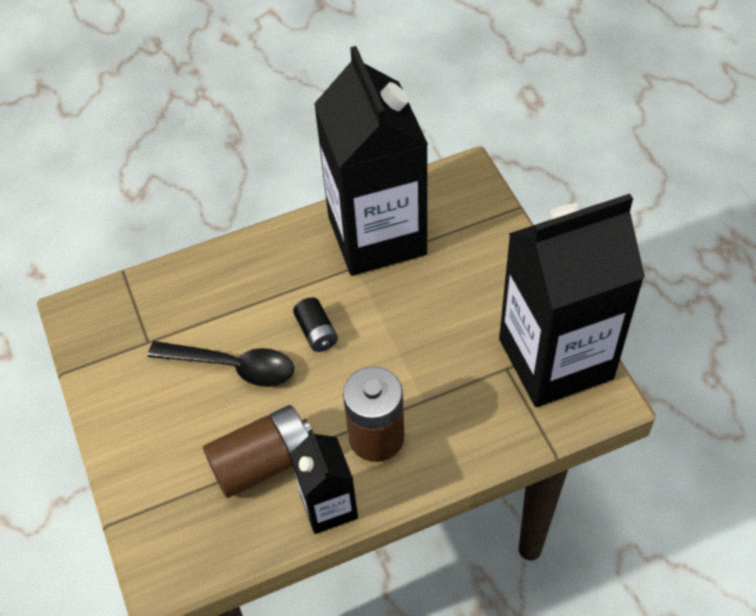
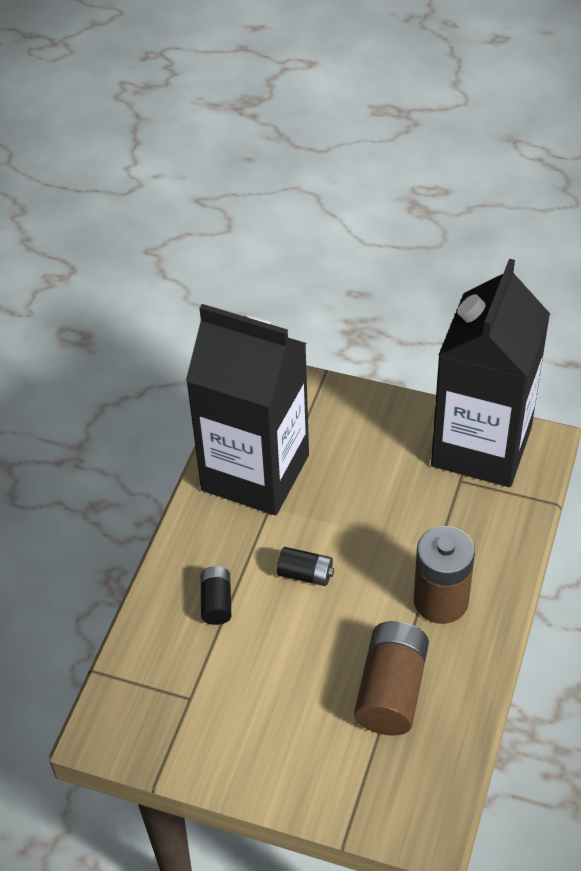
camera: 50 degrees left, 5 degrees down
black spoon [148,341,294,387] -> none
black carton [290,429,358,534] -> none
none -> black battery [200,566,231,625]

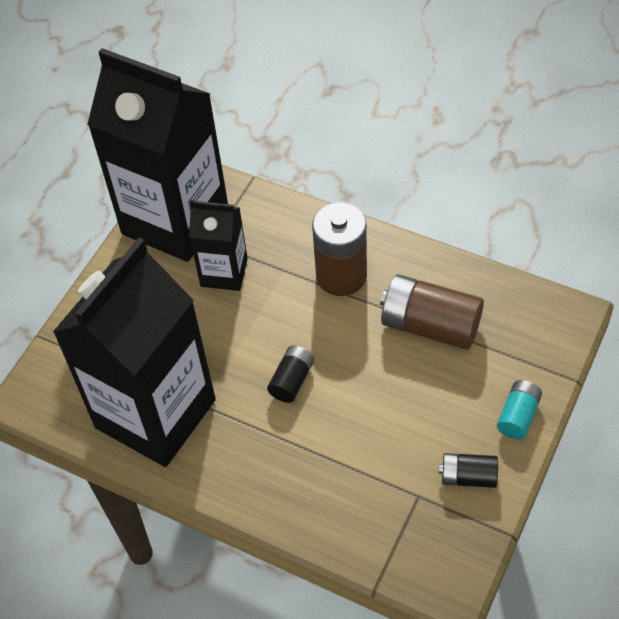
camera: 80 degrees left, 5 degrees up
black battery [200,566,231,625] -> black battery moved to [439,453,498,488]
none -> black carton [189,201,248,291]
none -> turquoise battery [497,380,542,439]

